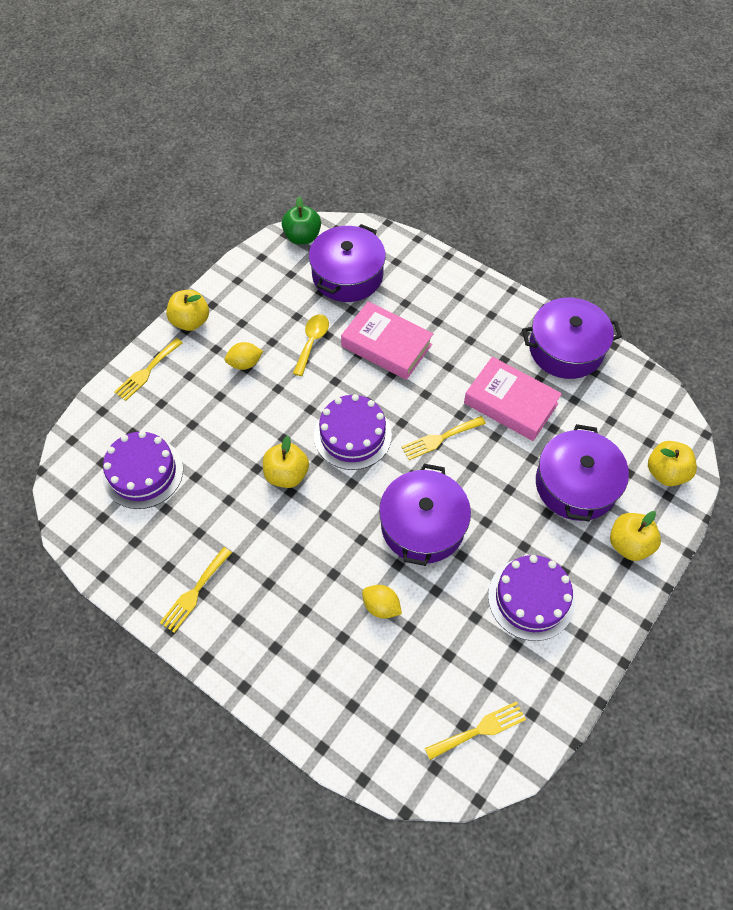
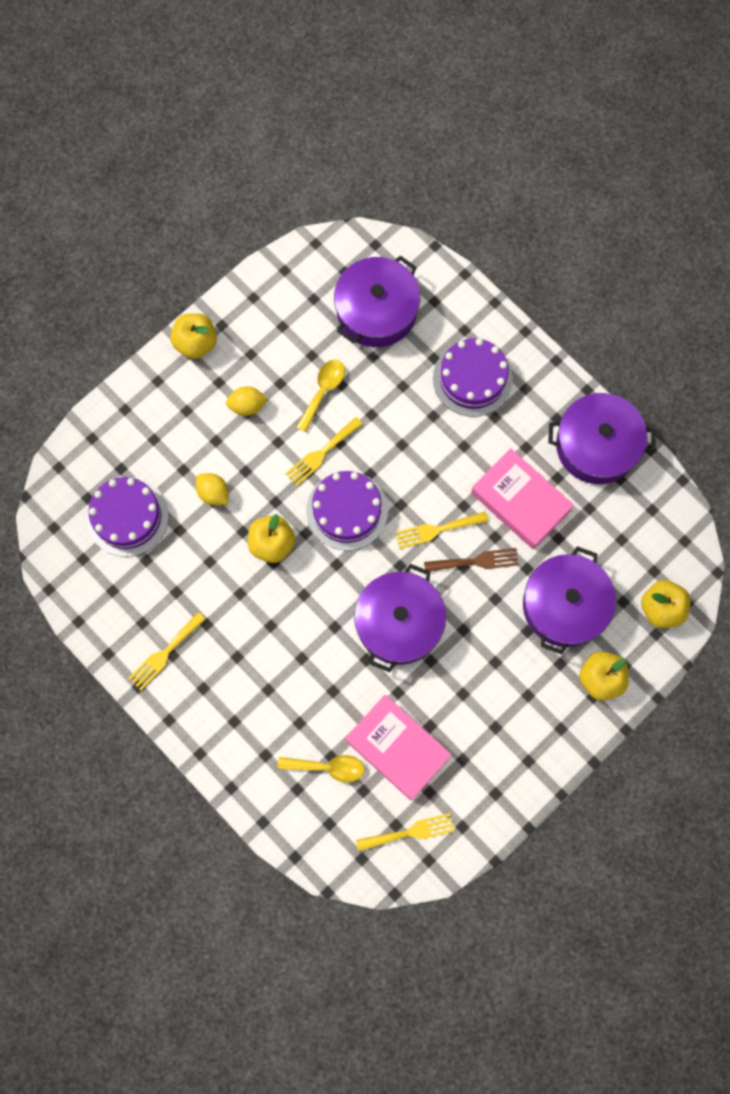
camera: 10 degrees right, 15 degrees up
yellow fork [114,338,183,401] -> yellow fork moved to [285,417,363,486]
green apple [282,197,321,244] -> none
pink book [341,301,433,380] -> pink book moved to [345,695,452,800]
yellow lemon [362,585,402,619] -> yellow lemon moved to [196,473,229,506]
purple cake [488,555,575,641] -> purple cake moved to [433,338,513,417]
none -> yellow spoon [278,755,365,782]
none -> brown fork [424,548,519,572]

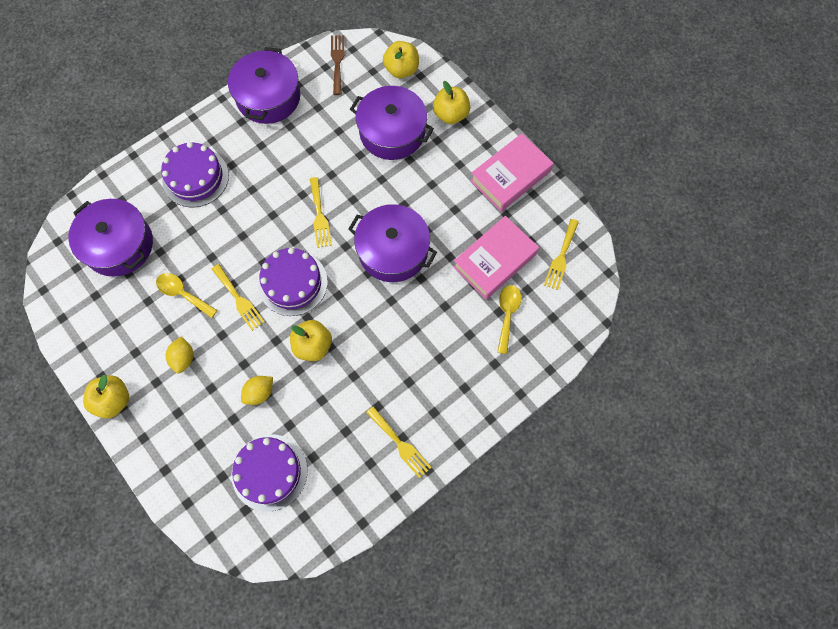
camera: 85 degrees left, 5 degrees down
yellow fork [356,813,455,851] -> yellow fork turned 150 degrees counterclockwise [544,219,579,290]
brown fork [424,548,519,572] -> brown fork moved to [331,35,344,95]
pink book [471,448,574,549] -> pink book moved to [470,133,553,212]

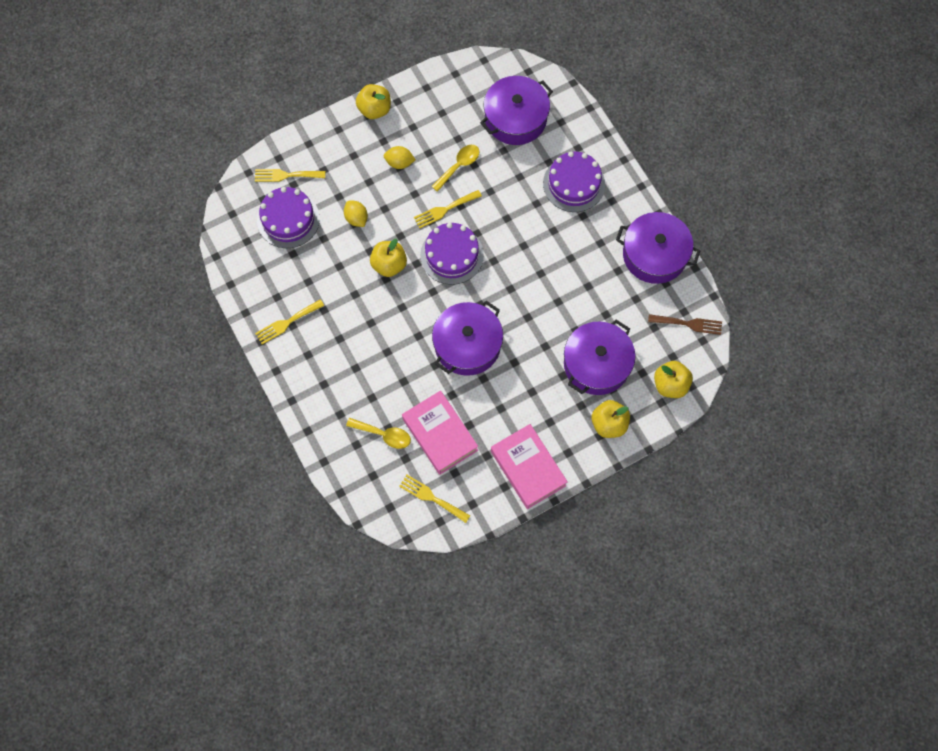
camera: 100 degrees right, 0 degrees up
yellow fork [310,177,332,248] -> yellow fork moved to [255,169,325,182]

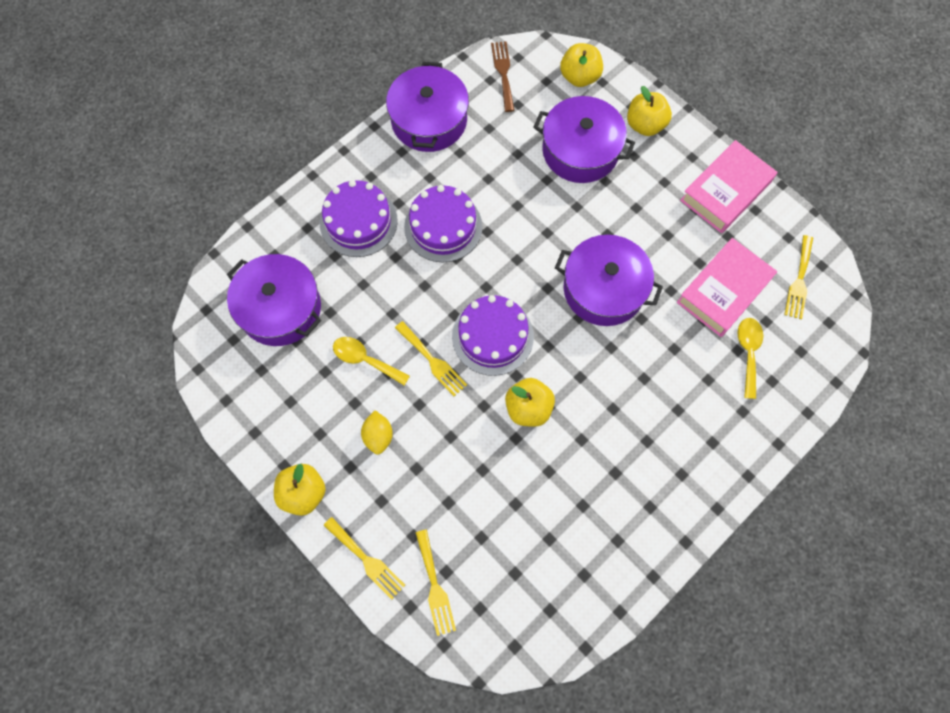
camera: 105 degrees left, 0 degrees up
yellow fork [255,299,324,345] -> yellow fork moved to [323,517,405,599]
purple cake [257,187,320,248] -> purple cake moved to [404,185,482,263]
yellow lemon [344,200,368,227] -> none

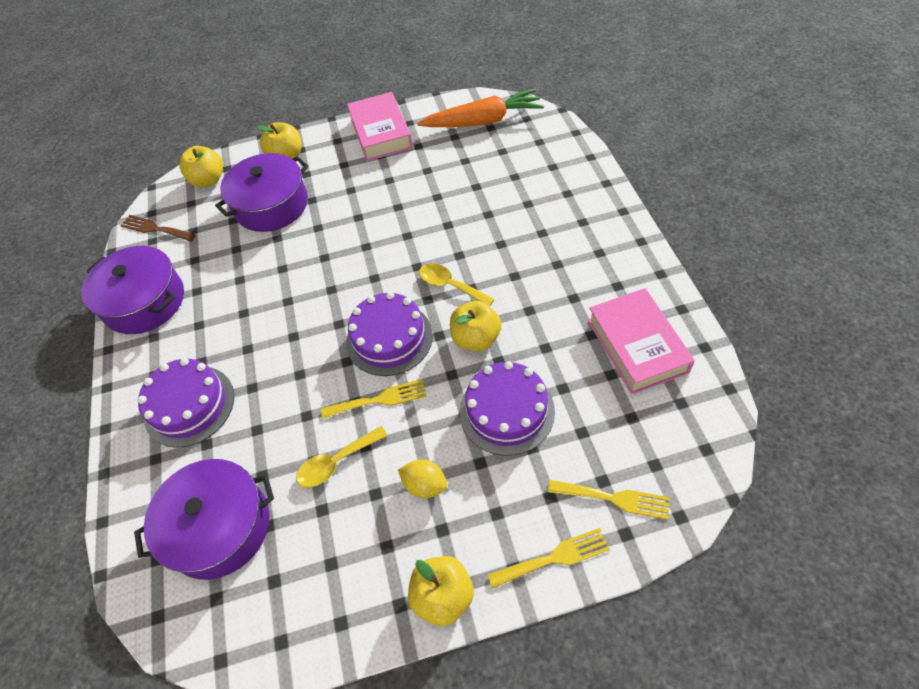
camera: 55 degrees left, 15 degrees down
purple cake [404,185,482,263] -> purple cake moved to [460,361,555,456]
purple pot [555,235,663,326] -> none
pink book [677,238,777,337] -> pink book moved to [588,288,695,394]
yellow spoon [737,318,763,399] -> yellow spoon moved to [419,263,495,306]
yellow fork [784,235,813,319] -> orange carrot [417,88,544,127]

